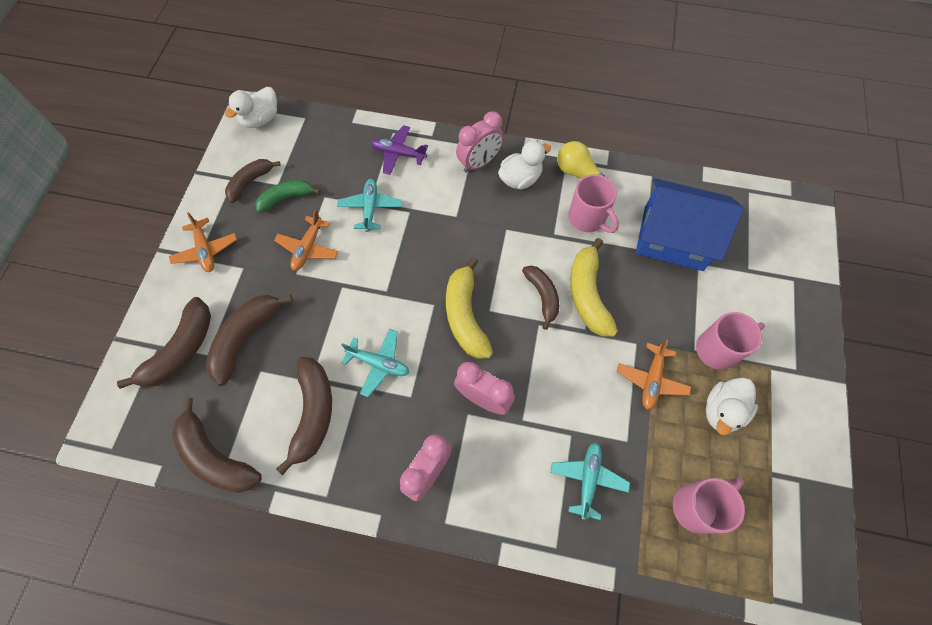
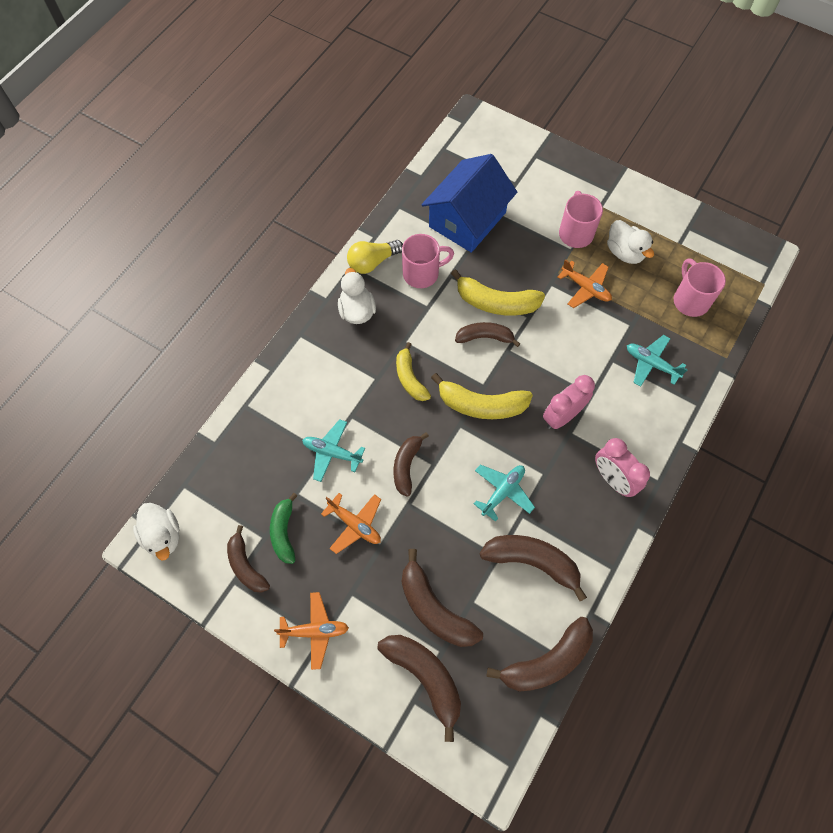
camera: 70 degrees left, 0 degrees up
purple plane [371,125,428,175] -> none
pink clock [456,111,504,172] -> none
none -> brown banana [394,432,429,497]
none -> yellow banana [396,342,431,401]

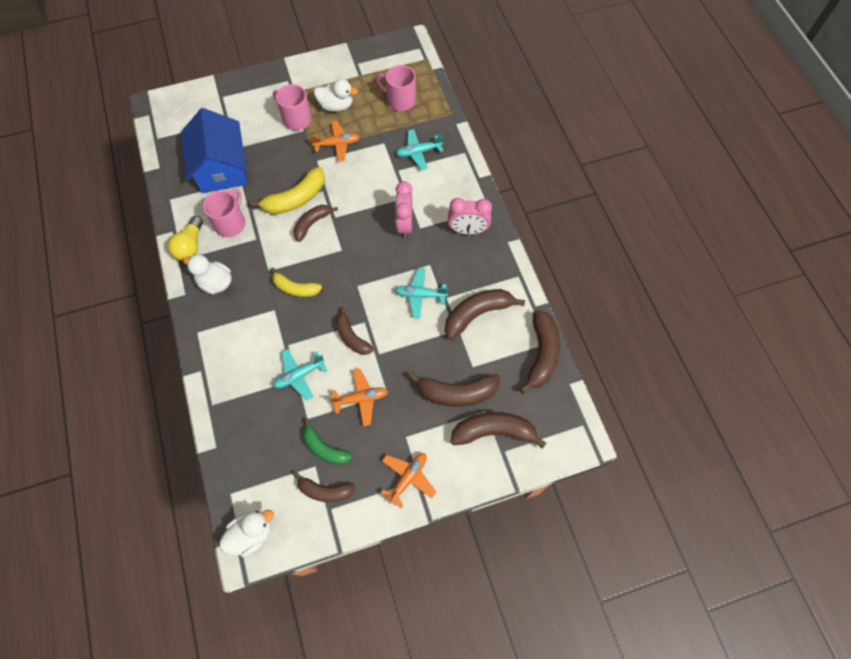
camera: 50 degrees left, 0 degrees up
white duck [133,503,179,560] -> white duck turned 45 degrees counterclockwise [219,510,274,557]
yellow banana [431,373,533,419] -> none
turquoise plane [474,464,535,522] -> turquoise plane turned 75 degrees counterclockwise [395,268,448,318]

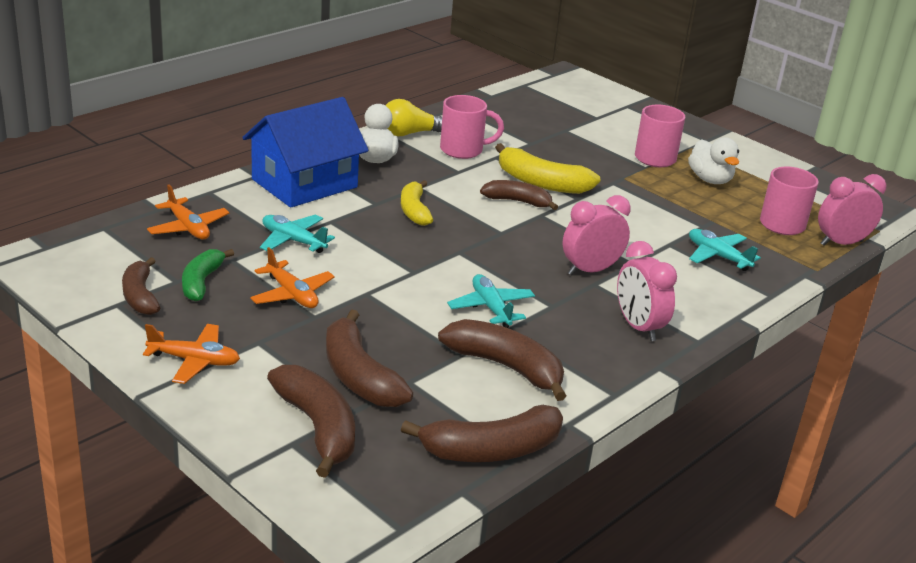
camera: 60 degrees right, 35 degrees down
blue house [181,108,247,193] -> blue house moved to [242,97,369,208]
white duck [219,510,274,557] -> none
orange plane [310,121,360,162] -> orange plane moved to [147,184,230,239]
brown banana [336,306,374,355] -> none
none -> pink clock [818,174,886,246]

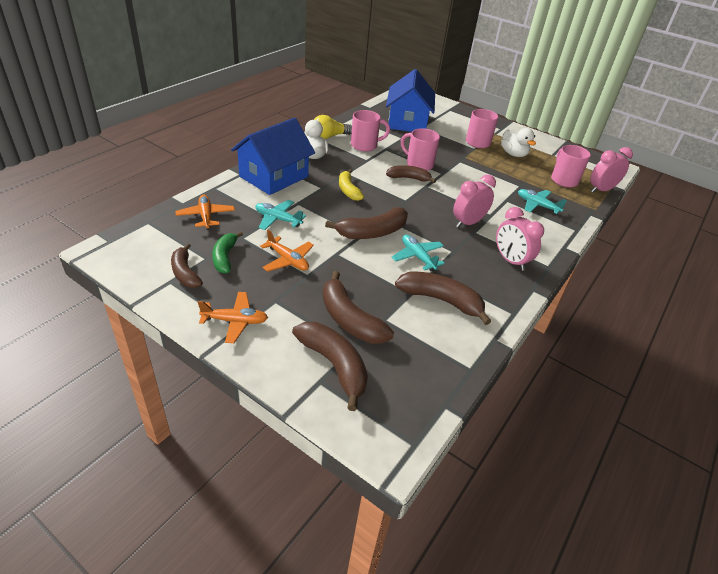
camera: 10 degrees left, 10 degrees up
orange plane [147,184,230,239] -> orange plane turned 150 degrees counterclockwise [175,195,235,230]
brown banana [401,405,563,462] -> brown banana moved to [325,207,408,239]
yellow banana [495,143,601,194] -> pink mug [401,128,440,171]
none -> blue house [386,69,435,132]

